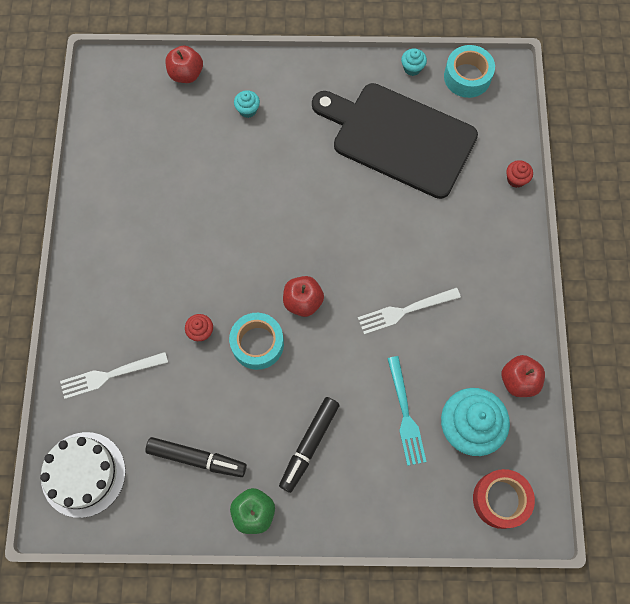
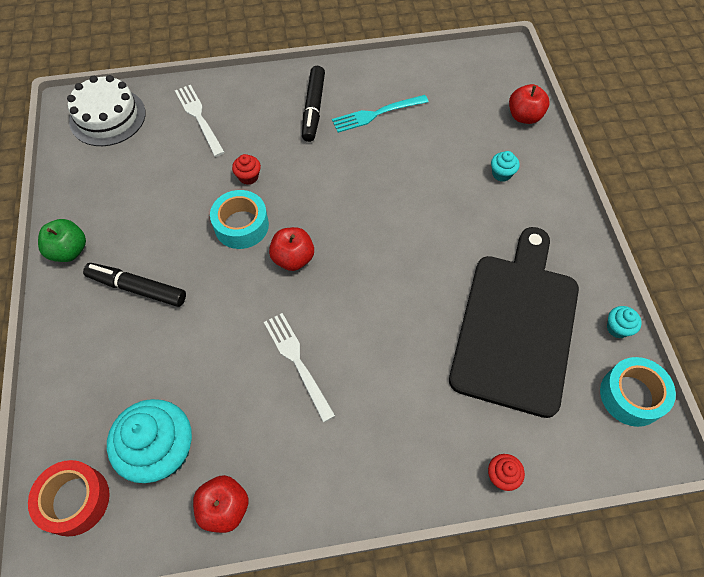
camera: 80 degrees right, 10 degrees down
black marker [145,437,247,477] -> black marker moved to [302,66,325,142]
turquoise fork [387,356,427,466] -> turquoise fork moved to [332,95,429,133]

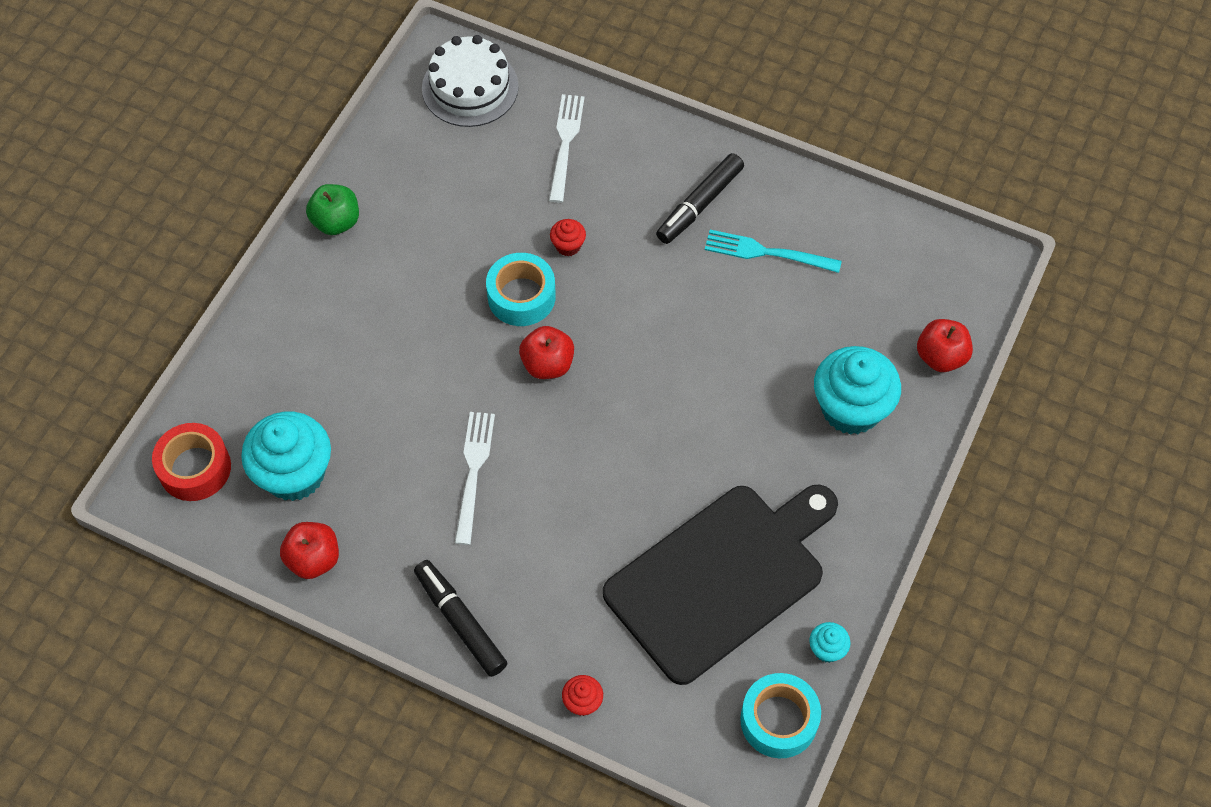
camera: 35 degrees right, 0 degrees up
black marker [83,263,186,307] -> black marker moved to [414,560,507,677]
turquoise cupcake [491,151,520,182] -> turquoise cupcake [814,346,901,435], size x2.26

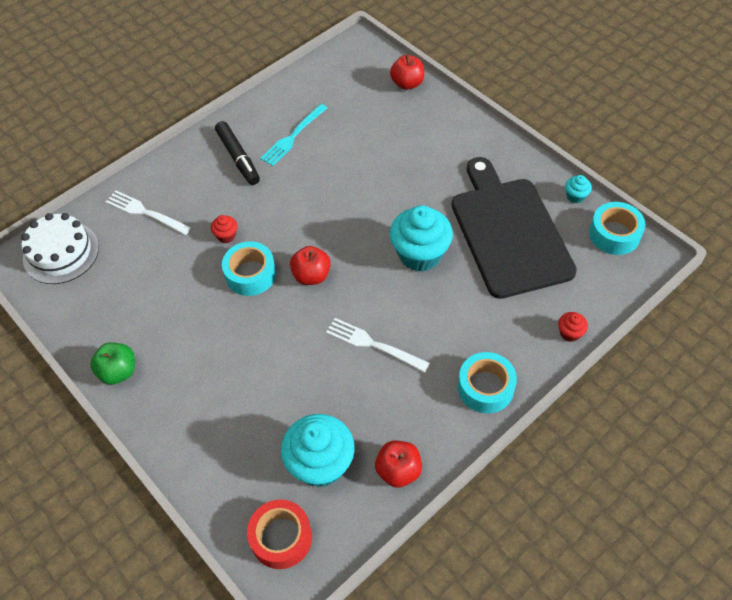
camera: 65 degrees left, 5 degrees down
black marker [414,560,507,677] -> turquoise tape [458,352,517,414]
turquoise cupcake [814,346,901,435] -> turquoise cupcake moved to [390,205,453,272]

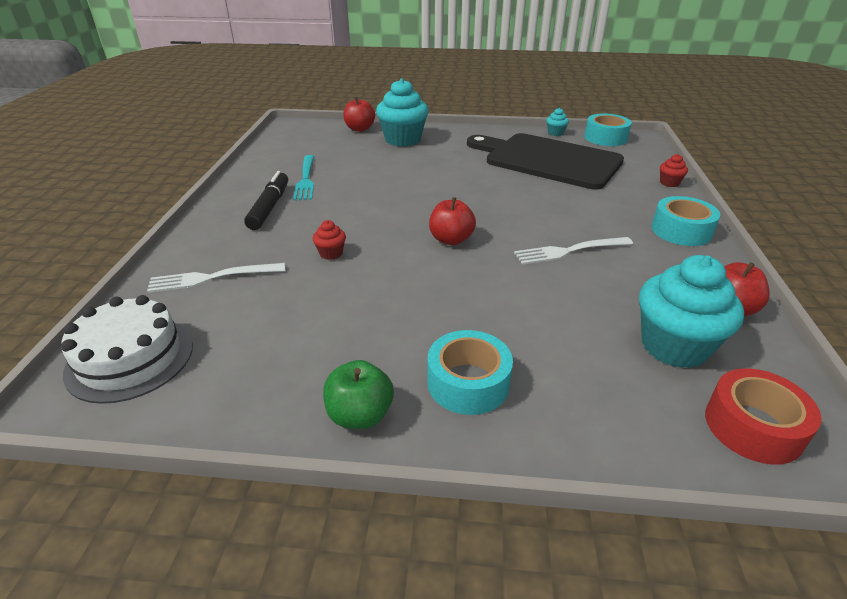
camera: 45 degrees left, 20 degrees down
black marker [215,121,260,185] -> black marker turned 105 degrees counterclockwise [244,171,288,230]
turquoise tape [222,241,276,296] -> turquoise tape moved to [427,330,513,415]
turquoise cupcake [390,205,453,272] -> turquoise cupcake moved to [376,78,429,147]

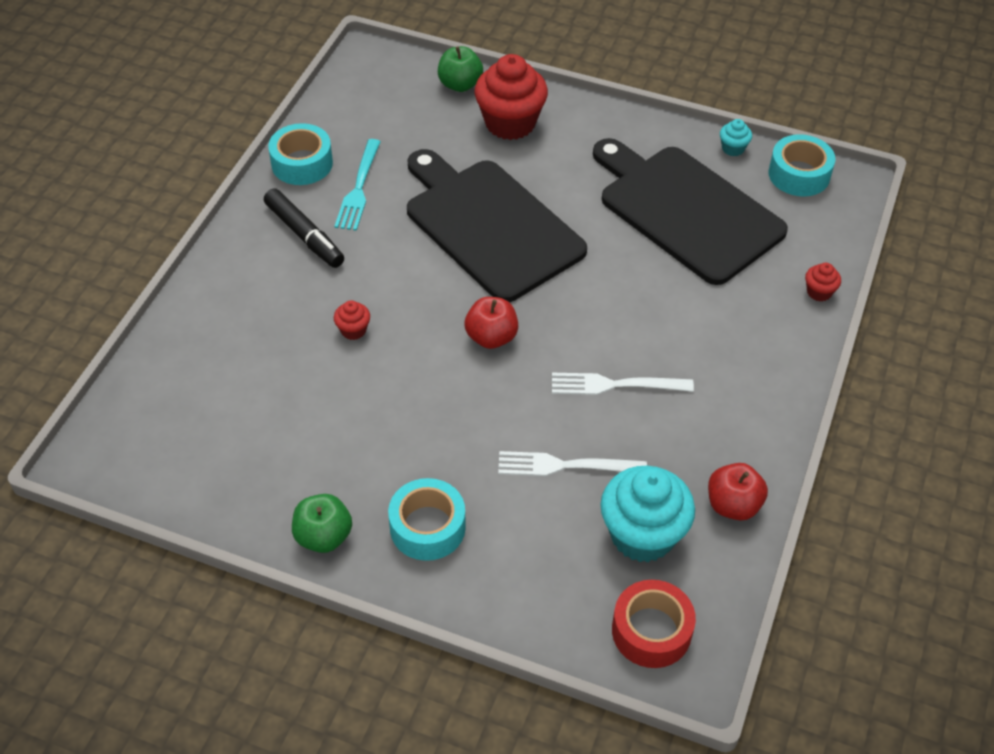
camera: 15 degrees right, 15 degrees up
white cake [61,295,193,404] -> none
white fork [147,263,285,293] -> white fork moved to [498,451,647,476]
black marker [244,171,288,230] -> black marker turned 120 degrees clockwise [264,188,344,268]
red apple [343,97,375,132] -> green apple [438,46,483,92]
turquoise cupcake [376,78,429,147] -> red cupcake [474,54,548,140]
turquoise tape [652,196,720,246] -> turquoise tape moved to [268,123,333,185]
none -> black cutting board [407,149,587,302]

